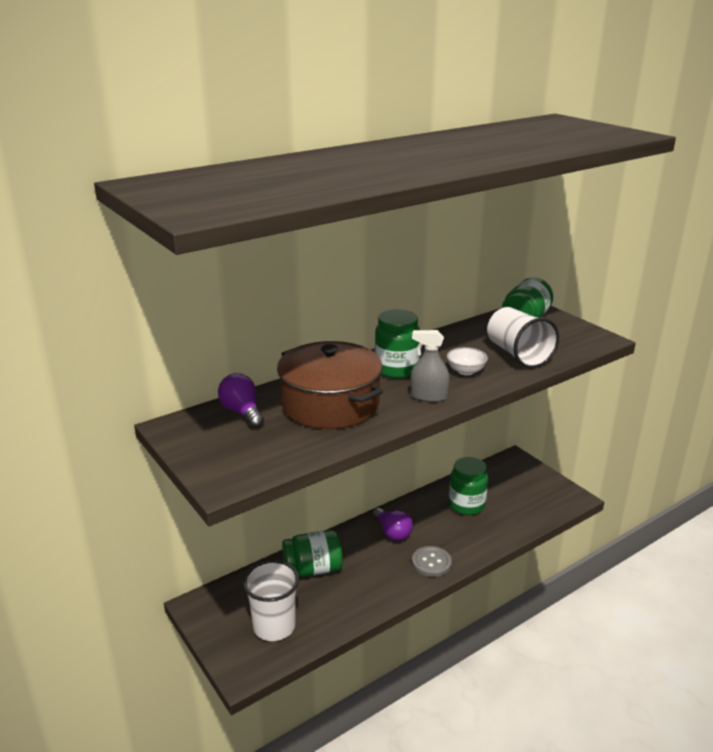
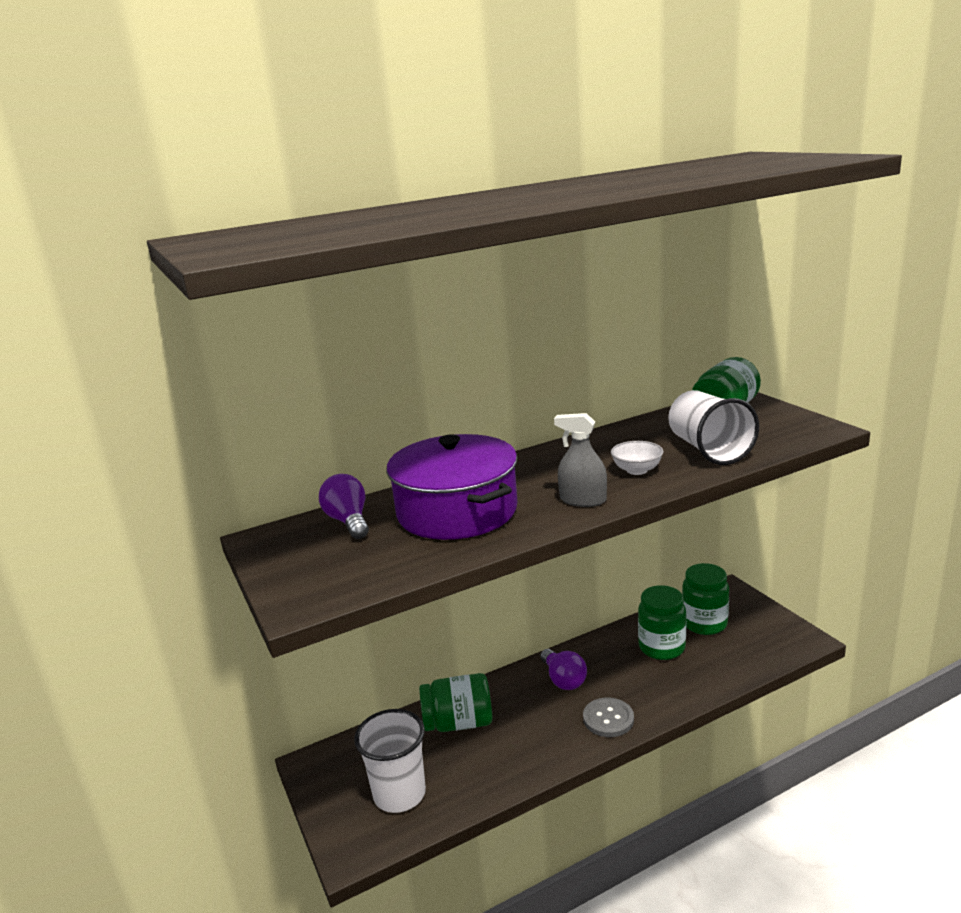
camera: 10 degrees right, 5 degrees down
brown pot [277,341,383,429] -> purple pot [386,434,518,540]
green jar [375,309,420,379] -> green jar moved to [682,563,729,635]

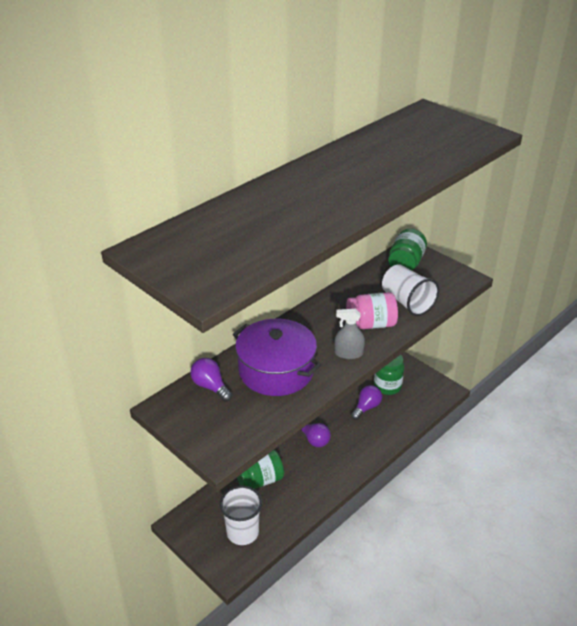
camera: 20 degrees left, 15 degrees up
grey button [583,697,634,737] -> none
white bowl [611,441,664,475] -> pink jar [346,292,398,329]
green jar [638,585,686,660] -> purple light bulb [351,385,382,420]

